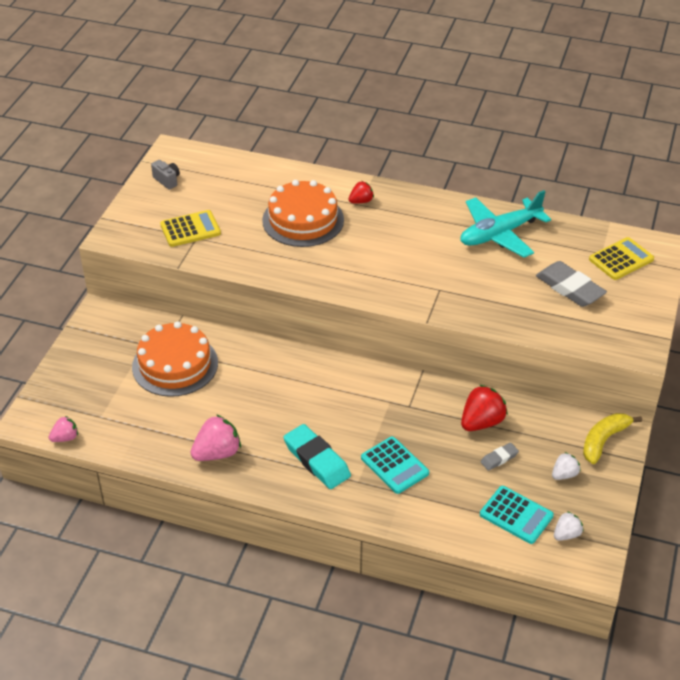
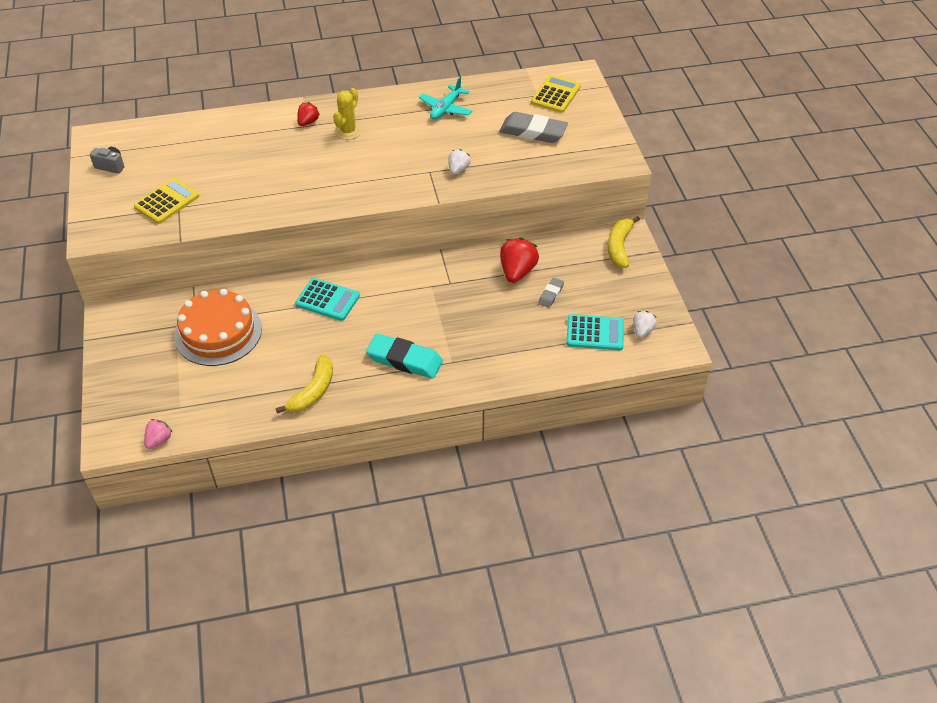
camera: 30 degrees left, 5 degrees up
pink strawberry [191,414,241,461] -> yellow banana [275,354,333,413]
orange cake [262,180,344,247] -> none
turquoise calculator [361,436,429,494] -> turquoise calculator moved to [295,278,360,321]
turquoise plane [460,190,551,257] -> turquoise plane [419,77,472,120], size x0.62
white strawberry [552,452,581,480] -> white strawberry moved to [448,149,471,175]
none -> yellow cactus [333,88,362,140]

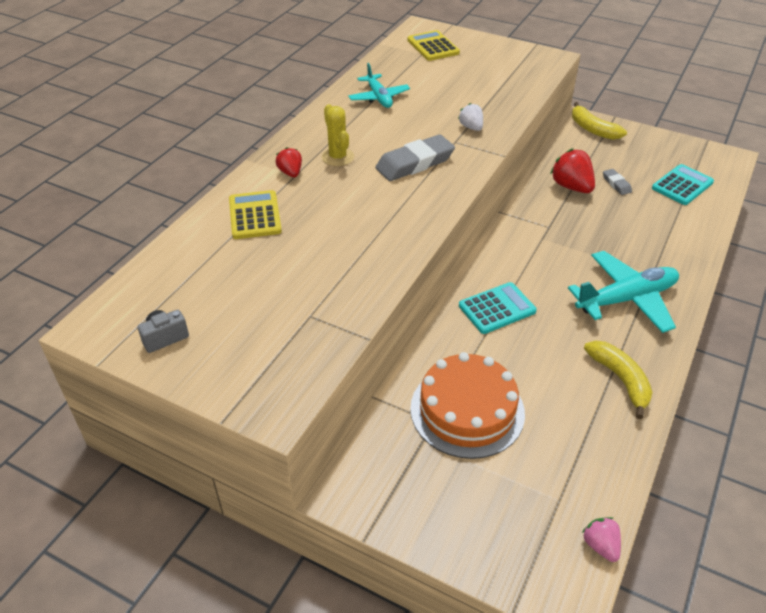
camera: 50 degrees left, 5 degrees down
yellow calculator [134,178,199,224] -> yellow calculator moved to [229,190,282,239]
turquoise eraser [366,333,443,379] -> turquoise plane [568,251,679,333]
grey eraser [499,112,568,143] -> grey eraser moved to [376,134,455,181]
white strawberry [633,311,657,338] -> none

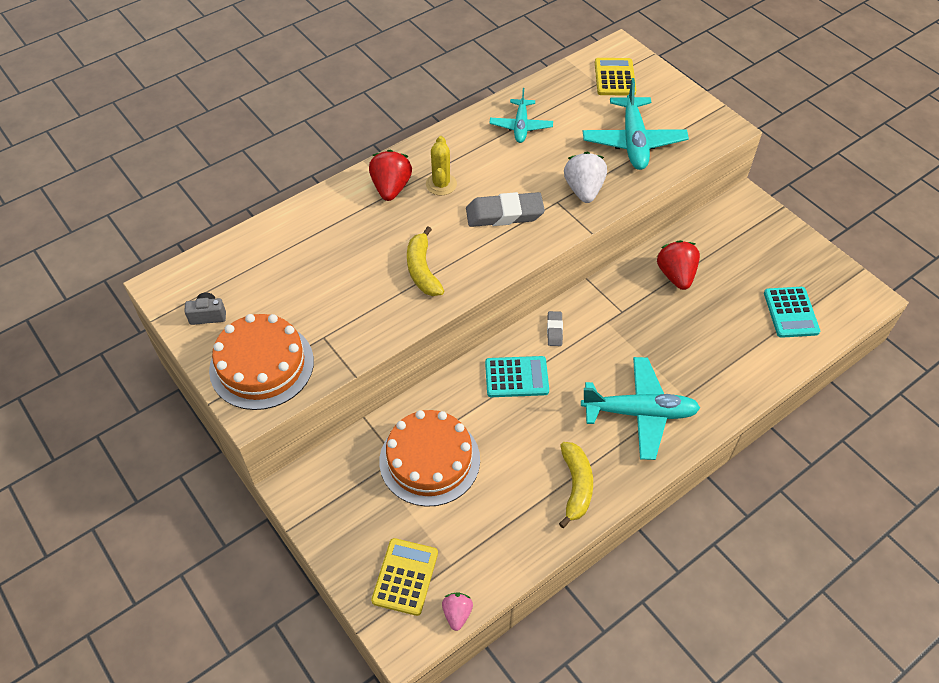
camera: 25 degrees right, 10 degrees up
yellow calculator [229,190,282,239] -> yellow calculator moved to [371,538,438,616]
red strawberry [275,147,302,177] -> red strawberry [369,150,412,201], size x1.72
white strawberry [458,103,483,131] -> white strawberry [564,152,607,203], size x1.72
yellow banana [572,102,627,140] -> yellow banana moved to [407,227,444,296]
grey eraser [603,169,632,195] -> grey eraser moved to [547,311,563,346]
turquoise calculator [652,164,714,205] -> turquoise calculator turned 105 degrees clockwise [764,287,820,338]
none -> orange cake [209,314,314,410]
none -> turquoise plane [583,78,689,170]

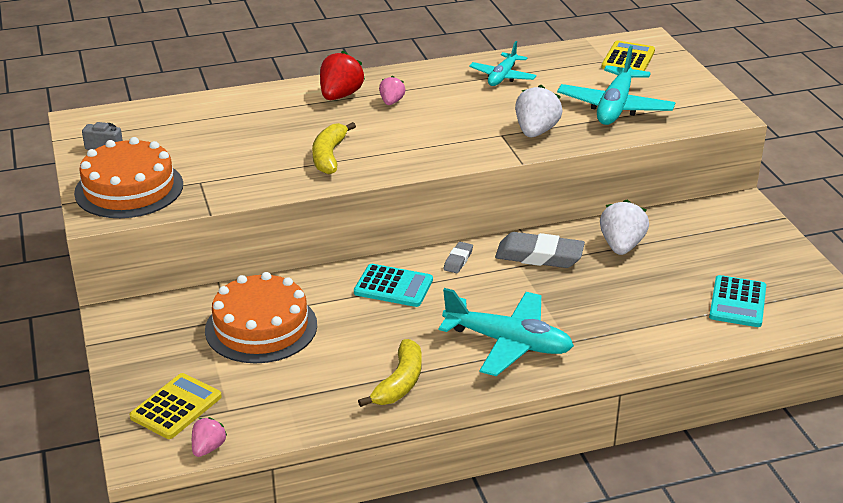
camera: 20 degrees right, 20 degrees down
yellow cactus [426,136,457,195] -> pink strawberry [379,76,406,105]
grey eraser [466,192,545,227] -> grey eraser moved to [495,232,585,268]
red strawberry [657,240,700,290] -> white strawberry [600,200,649,255]

